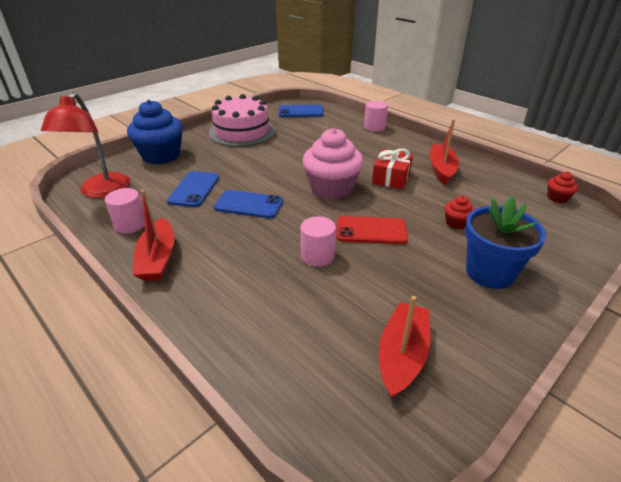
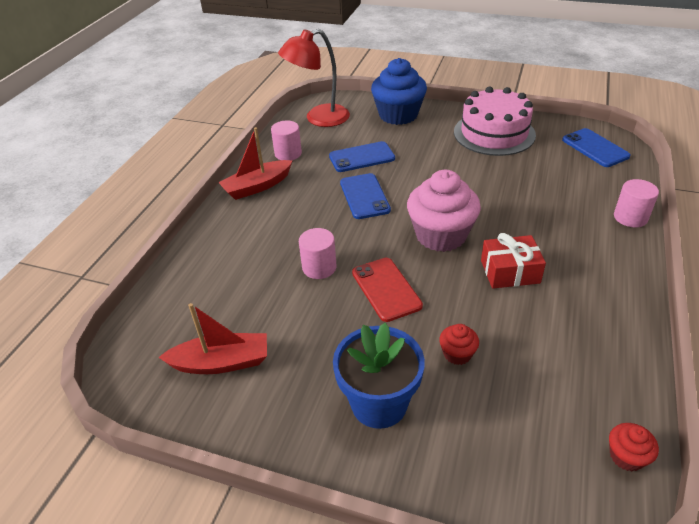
camera: 65 degrees right, 5 degrees up
red boat [430,119,459,185] -> none

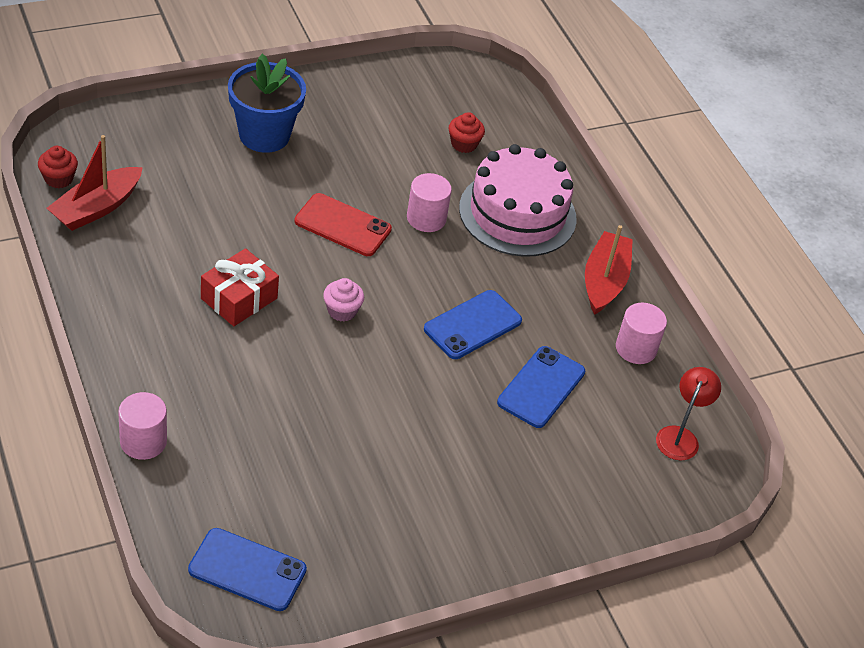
camera: 130 degrees right, 5 degrees up
red boat [158,303,267,374] -> red boat moved to [47,135,143,231]
red lamp [278,29,350,127] -> red lamp [656,367,721,460], size x0.57
blue phone [340,173,391,219] -> blue phone turned 75 degrees counterclockwise [424,290,522,359]
blue cupcake [371,58,427,125] -> none
pink cupcake [407,170,481,252] -> pink cupcake [323,278,364,322], size x0.45
red cupcake [439,324,479,365] -> red cupcake moved to [449,112,485,153]
pink cake [454,87,536,156] -> pink cake moved to [459,144,577,257]

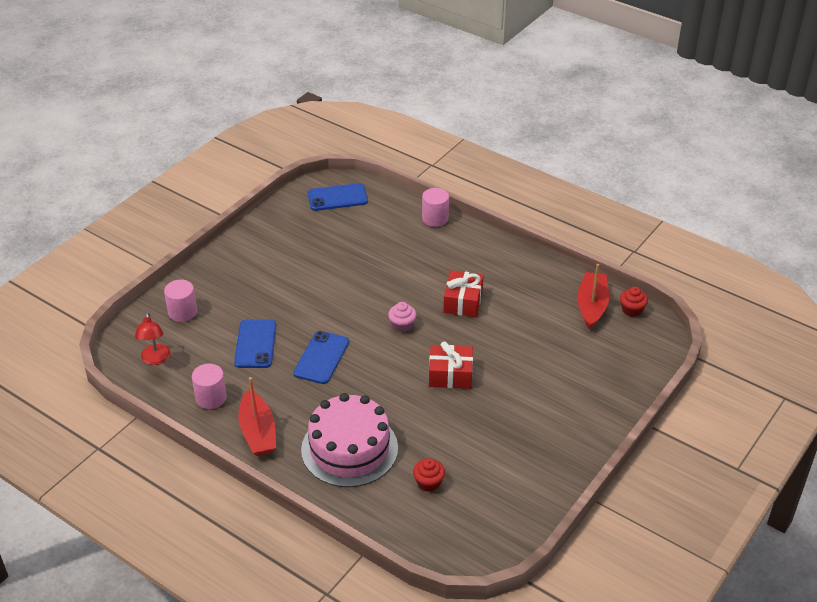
camera: 155 degrees right, 5 degrees down
blue flower pot [228,54,306,153] -> none
red phone [294,193,392,256] -> red gift [429,341,473,389]
pink cylinder [407,173,452,232] -> pink cylinder moved to [164,280,197,322]

